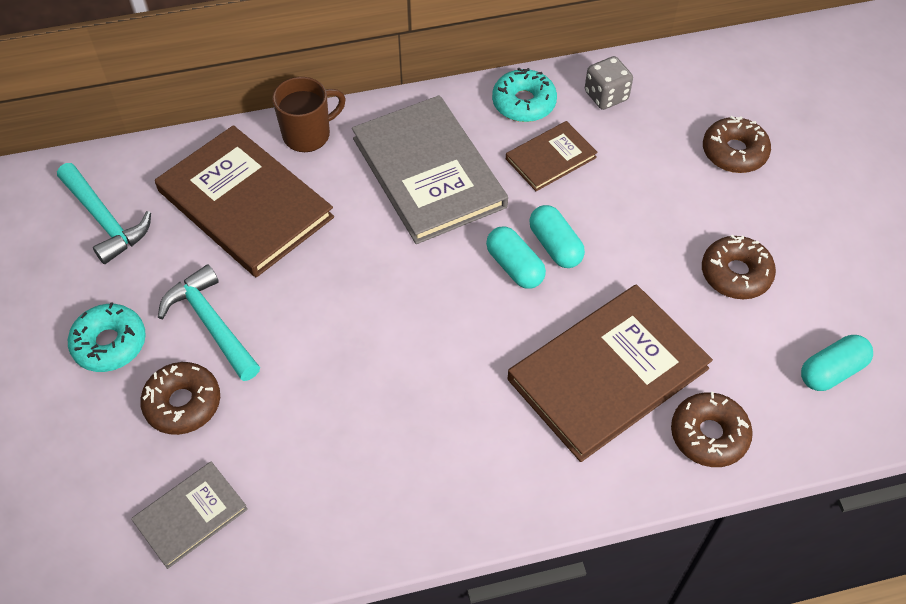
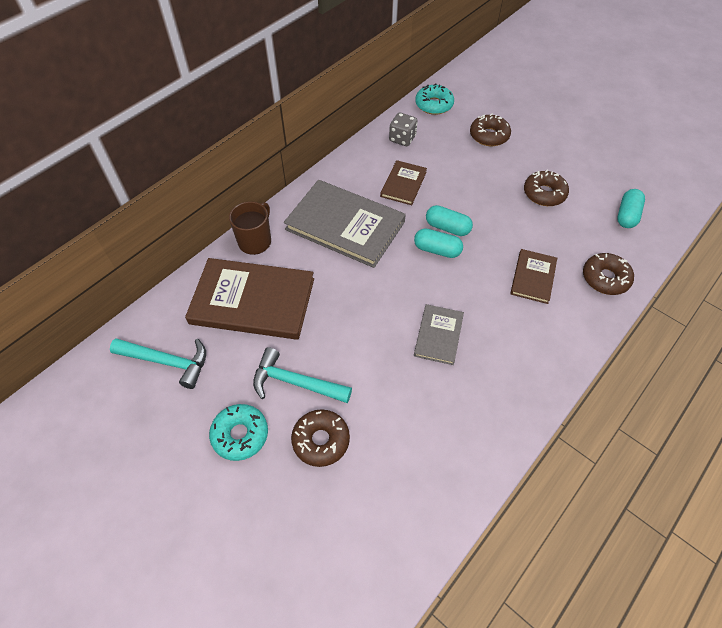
camera: 35 degrees left, 0 degrees up
grey book [131,462,248,569] -> grey book moved to [414,304,464,365]
turquoise donut [492,68,557,122] -> turquoise donut moved to [415,83,454,115]
brown book [508,285,713,462] -> brown book [510,249,557,304], size x0.51

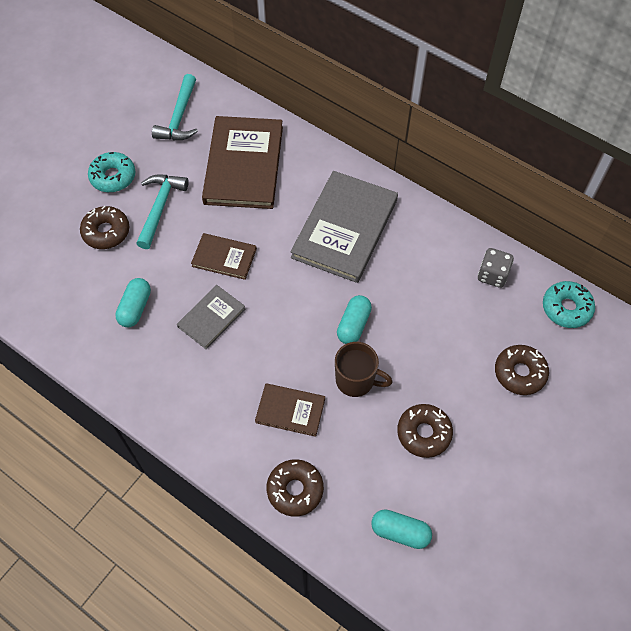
camera: 85 degrees right, 5 degrees up
brown mug [229,201,271,255] -> brown mug moved to [335,342,392,397]
brown book [380,160,427,205] -> brown book moved to [191,233,257,280]
turquoise capsule [414,228,463,258] -> turquoise capsule moved to [115,278,151,327]
grey book [414,304,464,365] -> grey book turned 60 degrees counterclockwise [177,285,245,349]

